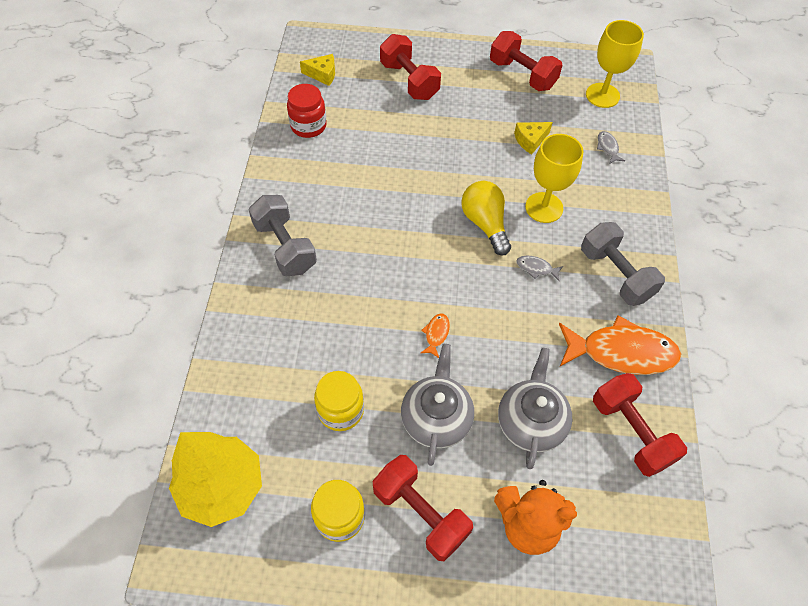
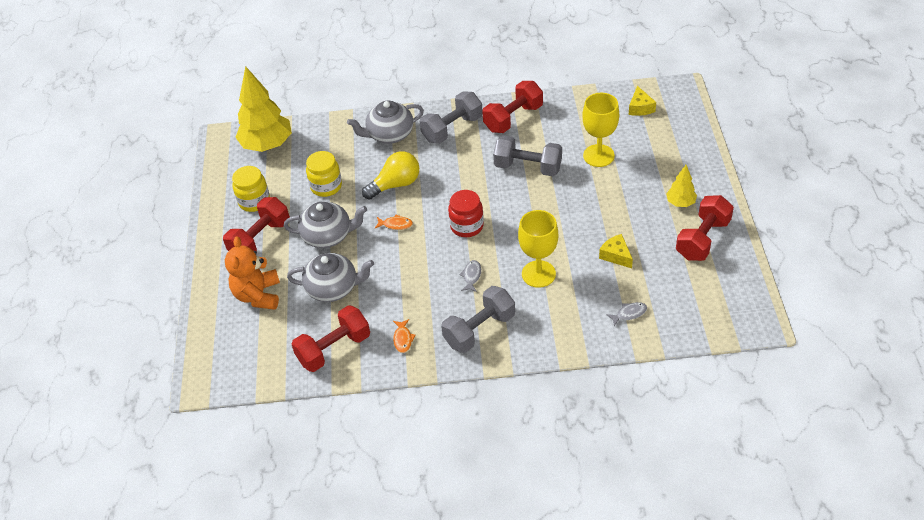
camera: 85 degrees right, 10 degrees down
red jar [287,84,327,138] -> red jar moved to [448,190,484,237]
red dumbbell [380,34,441,100] -> red dumbbell moved to [482,81,543,133]
yellow light bulb [461,181,511,255] -> yellow light bulb moved to [362,151,419,200]
orange fish [559,315,681,375] -> orange fish [393,319,416,353], size x0.42
yellow goblet [586,20,644,108] -> yellow goblet moved to [582,93,619,167]
none -> grey teapot [347,101,424,144]
none -> grey dumbbell [493,135,562,176]
none -> yellow tree [666,165,697,207]

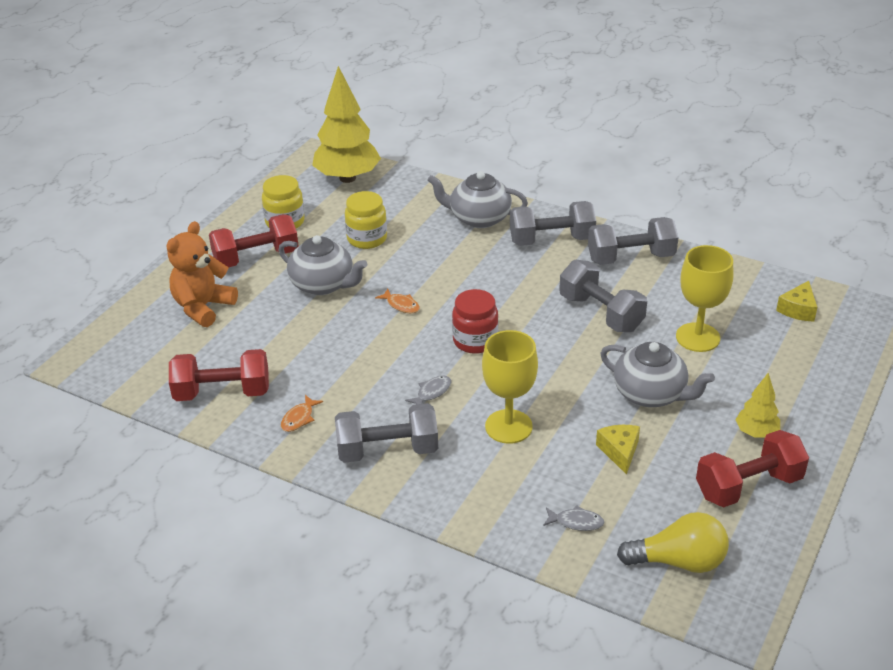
camera: 30 degrees right, 10 degrees down
grey teapot [287,253,374,302] -> grey teapot moved to [600,342,715,407]
yellow light bulb [362,151,419,200] -> yellow light bulb moved to [617,512,729,573]
red dumbbell [482,81,543,133] -> grey dumbbell [588,217,679,265]

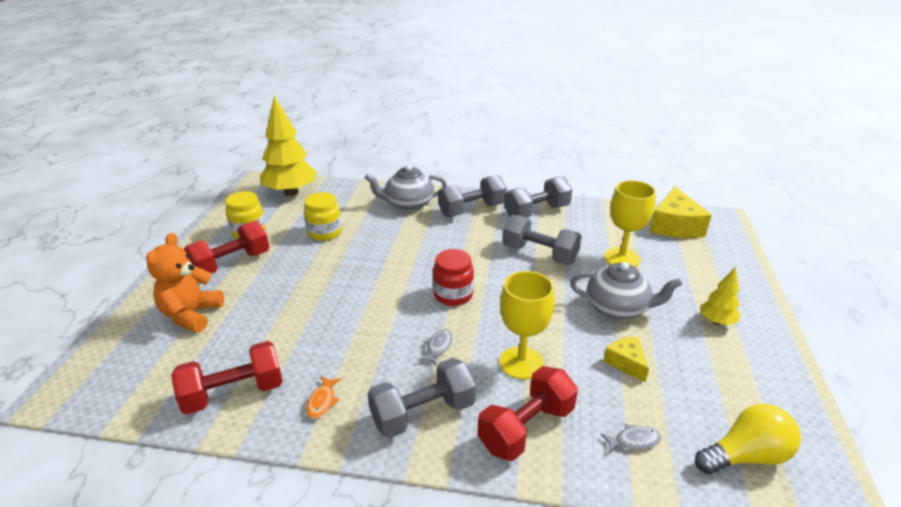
camera: 20 degrees left, 5 degrees down
grey teapot [279,235,367,295] -> none
orange fish [375,289,420,313] -> none
red dumbbell [696,430,809,507] -> red dumbbell moved to [477,366,578,461]
yellow cheese [776,281,817,321] -> yellow cheese [650,186,712,238], size x1.81

